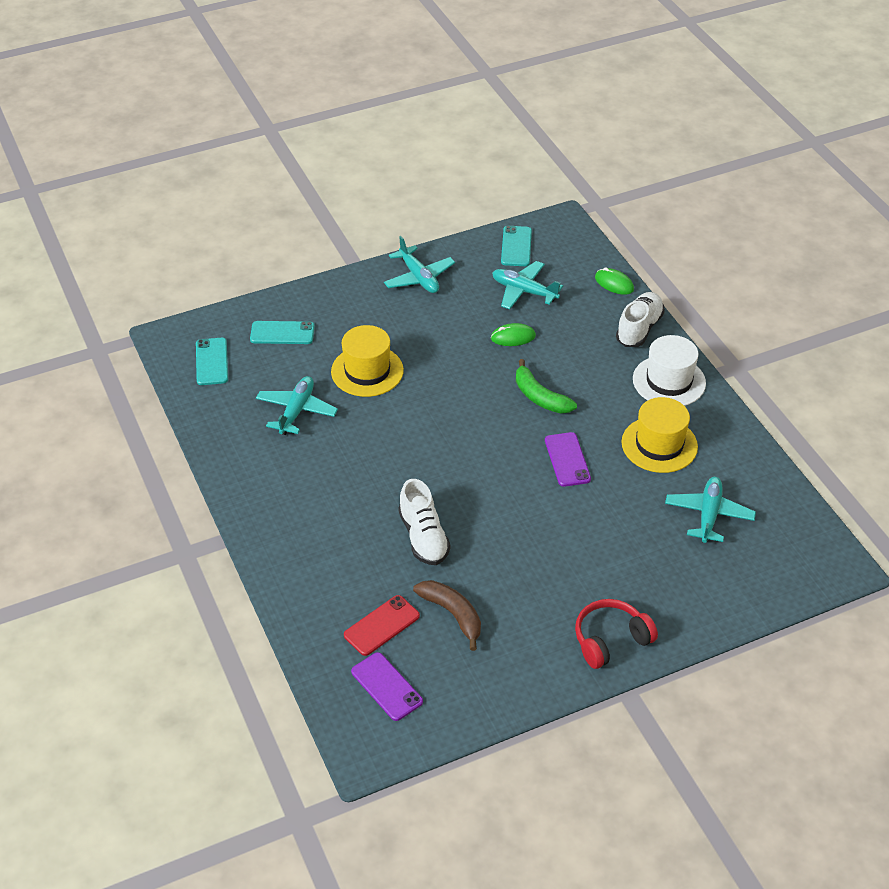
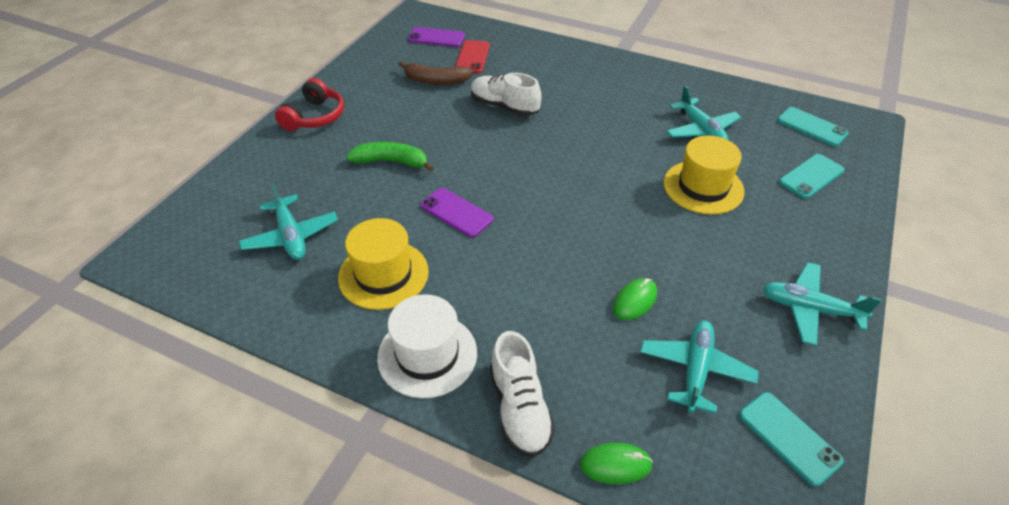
camera: 140 degrees right, 0 degrees up
turquoise plane [492,261,563,309] -> turquoise plane turned 60 degrees counterclockwise [640,320,759,414]
green banana [516,359,577,414] -> green banana moved to [346,142,434,172]

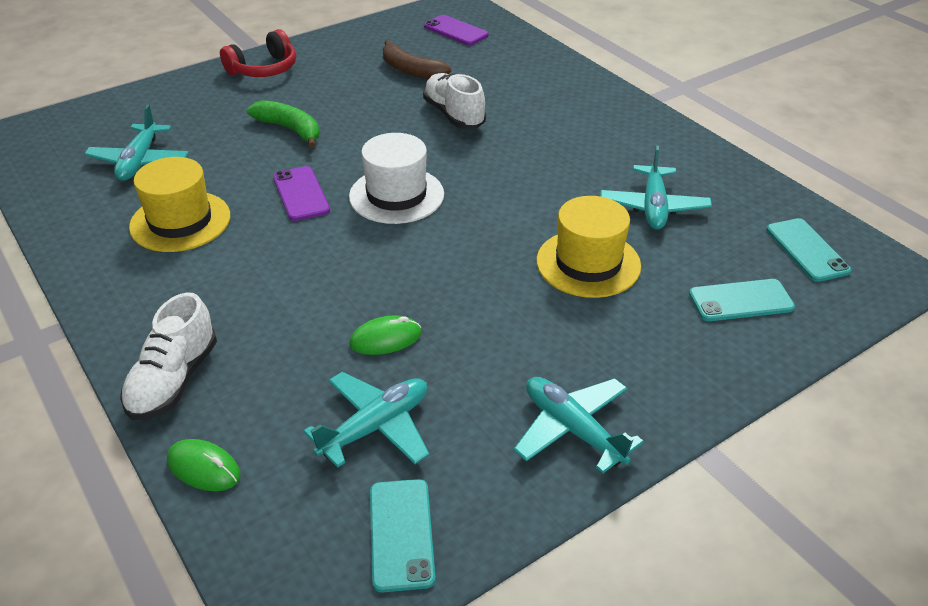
camera: 30 degrees right, 5 degrees down
white hat [377,294,477,398] -> white hat moved to [349,133,444,224]
red phone [455,40,490,73] -> none

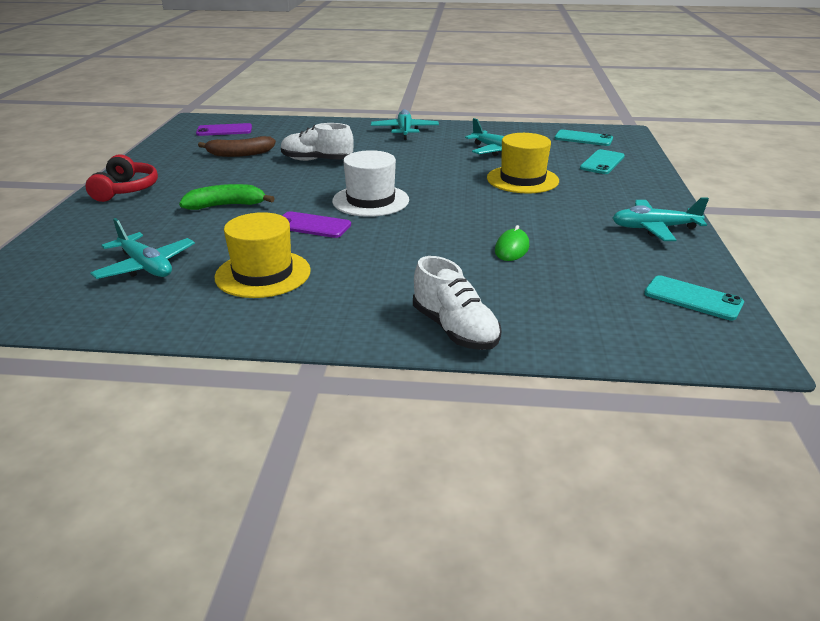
camera: 50 degrees left, 10 degrees down
green mouse [167,439,241,491] -> none
turquoise plane [304,372,429,468] -> turquoise plane moved to [371,109,439,140]

